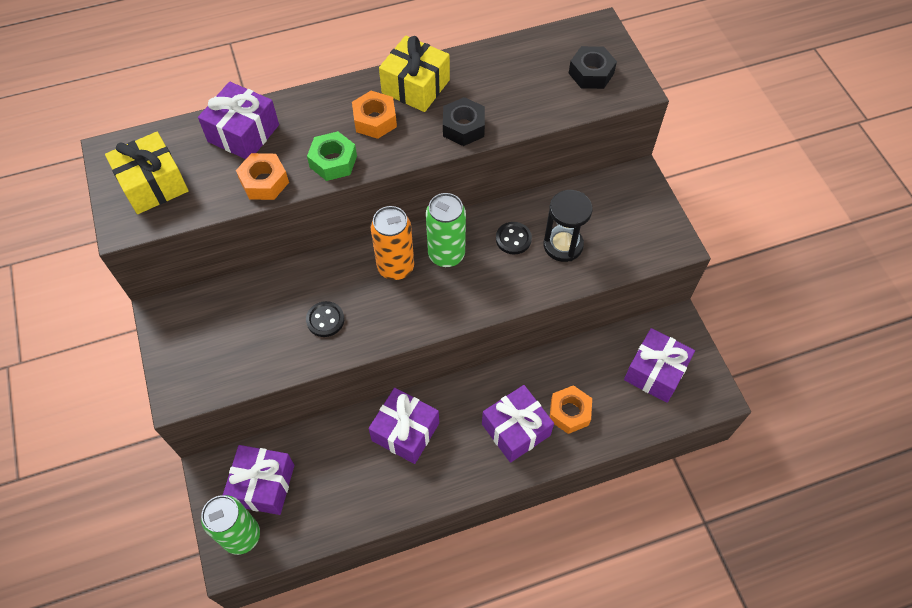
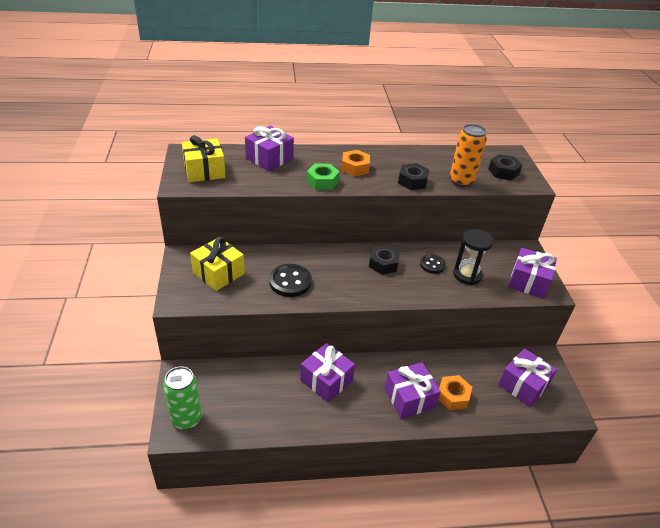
camera: 10 degrees right, 20 degrees down
purple gift [223,445,294,515] -> purple gift moved to [508,247,557,299]
orange nut [236,153,289,200] -> none
black button [306,301,344,337] -> black button [269,264,312,297], size x1.58
orange can [370,206,414,280] -> orange can moved to [450,124,487,187]
yellow gift [379,36,450,112] -> yellow gift moved to [190,237,245,291]
green can [426,193,466,267] -> black nut [369,245,400,275]

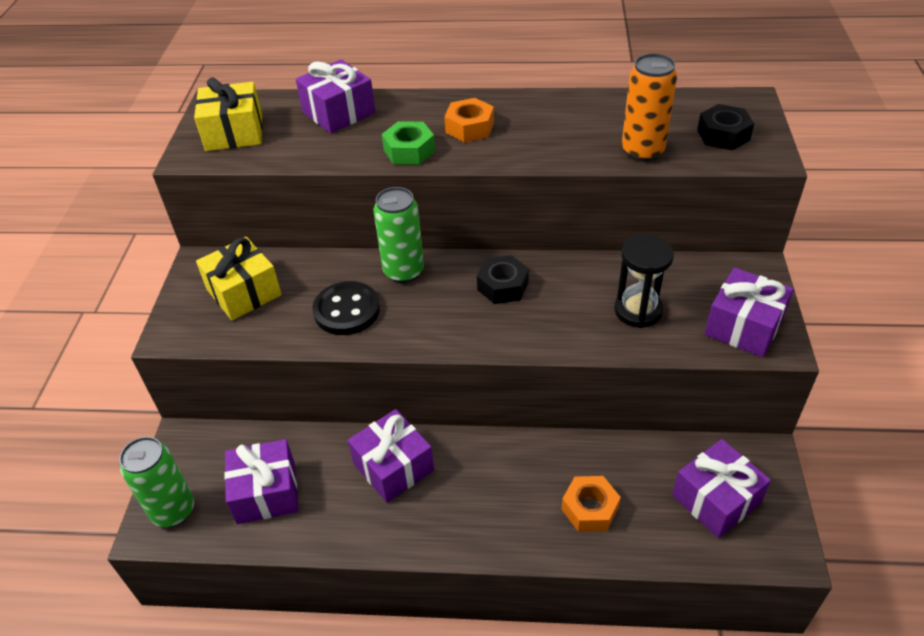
camera: 15 degrees right, 5 degrees up
purple gift [385,362,441,419] -> purple gift moved to [224,439,299,524]
black nut [398,163,429,190] -> none
black button [420,254,446,274] -> none
none -> green can [374,187,424,283]

